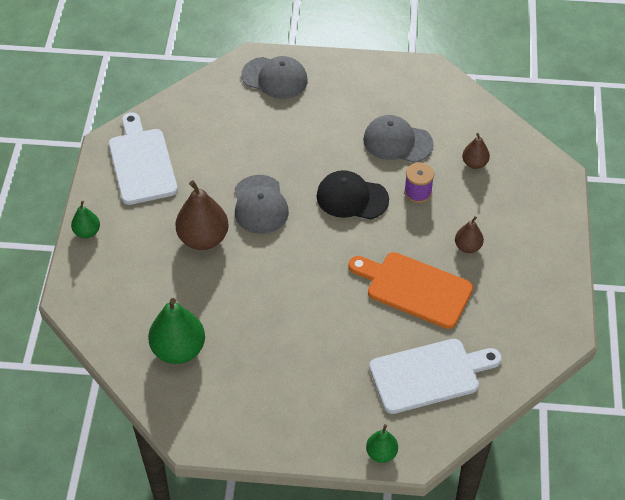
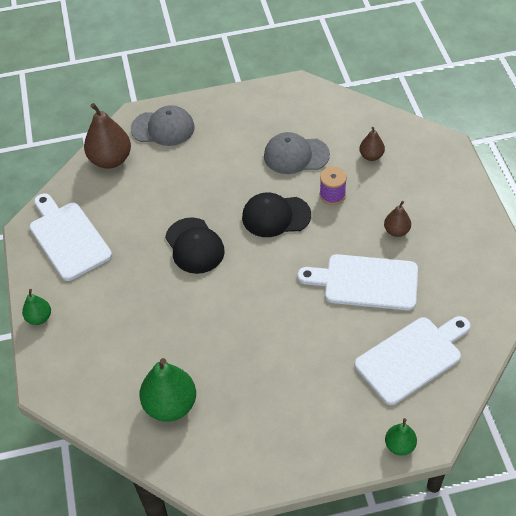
camera: 15 degrees left, 0 degrees up
brown pear [175,180,229,250] -> brown pear moved to [84,103,131,169]
grey cap [235,175,289,234] -> black cap [165,217,225,274]
orange cutting board [348,252,473,329] -> white cutting board [298,254,418,311]

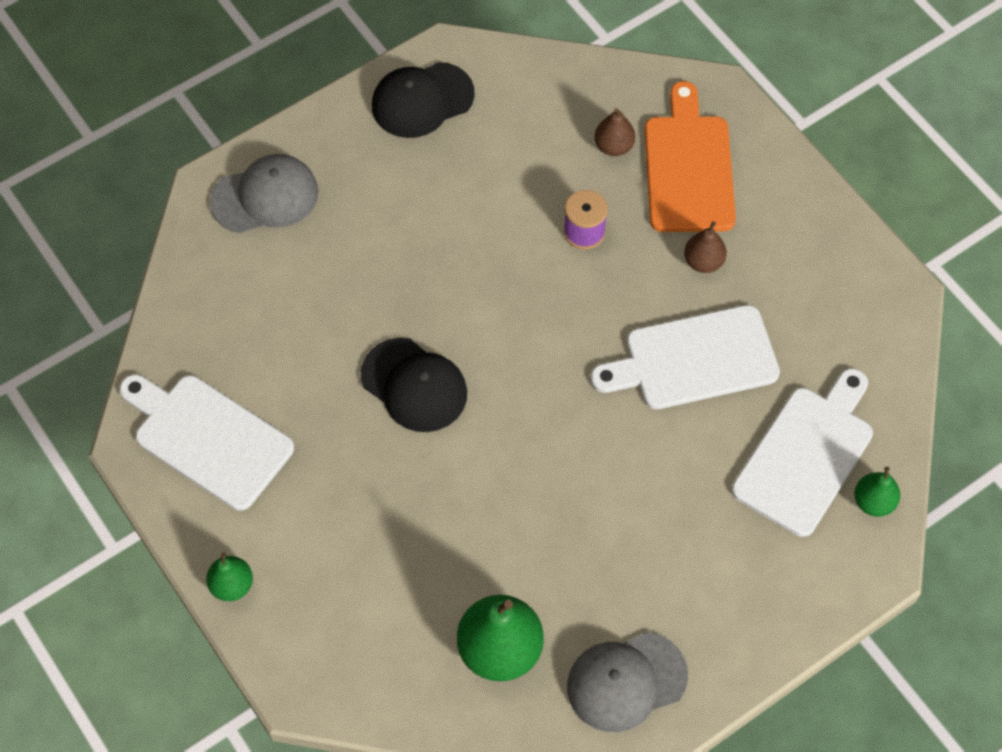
camera: 25 degrees left, 10 degrees up
brown pear [84,103,131,169] -> none
black cap [242,192,311,237] -> black cap moved to [372,62,475,138]
grey cap [264,132,330,174] -> grey cap moved to [567,632,688,732]
green pear [385,418,417,456] -> green pear moved to [854,467,900,517]
none -> orange cutting board [645,81,736,232]

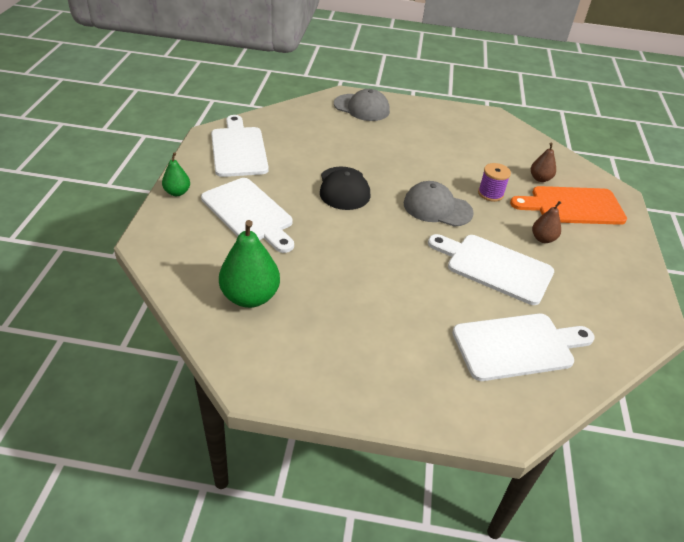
camera: 40 degrees right, 20 degrees down
black cap [372,62,475,138] -> none
grey cap [567,632,688,732] -> grey cap moved to [404,181,474,227]
orange cutting board [645,81,736,232] -> orange cutting board turned 135 degrees counterclockwise [510,186,627,225]
green pear [854,467,900,517] -> none
none -> white cutting board [201,178,294,253]

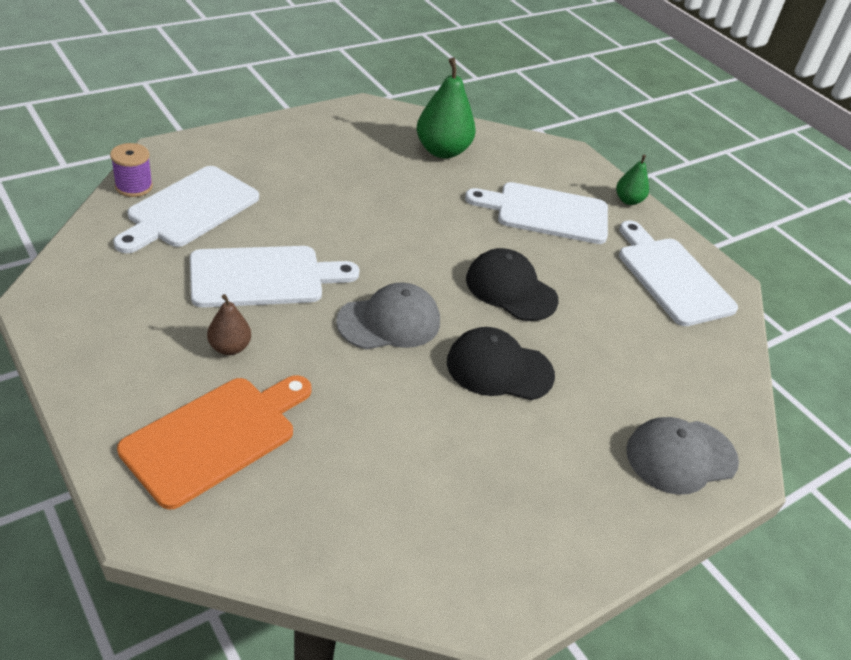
camera: 135 degrees right, 0 degrees up
white cutting board [211,115,269,177] -> white cutting board turned 150 degrees counterclockwise [619,220,738,326]
purple spool [478,163,511,202] -> purple spool moved to [110,143,153,197]
brown pear [531,143,556,182] -> none
none -> black cap [447,327,555,400]

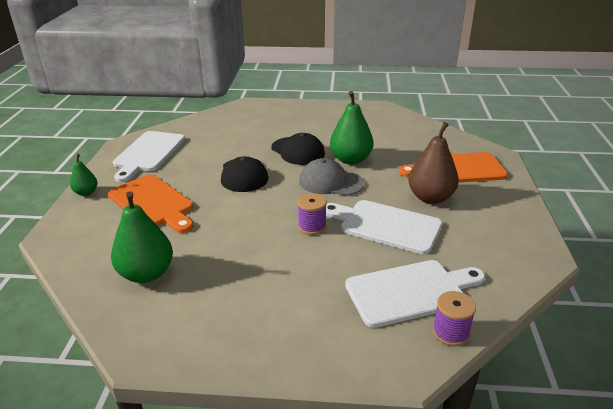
camera: 135 degrees left, 10 degrees down
brown pear [207,294,251,355] -> brown pear [408,122,459,204], size x1.84
white cutting board [465,182,608,244] -> orange cutting board [108,174,193,233]
grey cap [626,417,739,495] -> none
none -> purple spool [298,193,327,235]
none -> green pear [330,91,374,165]

